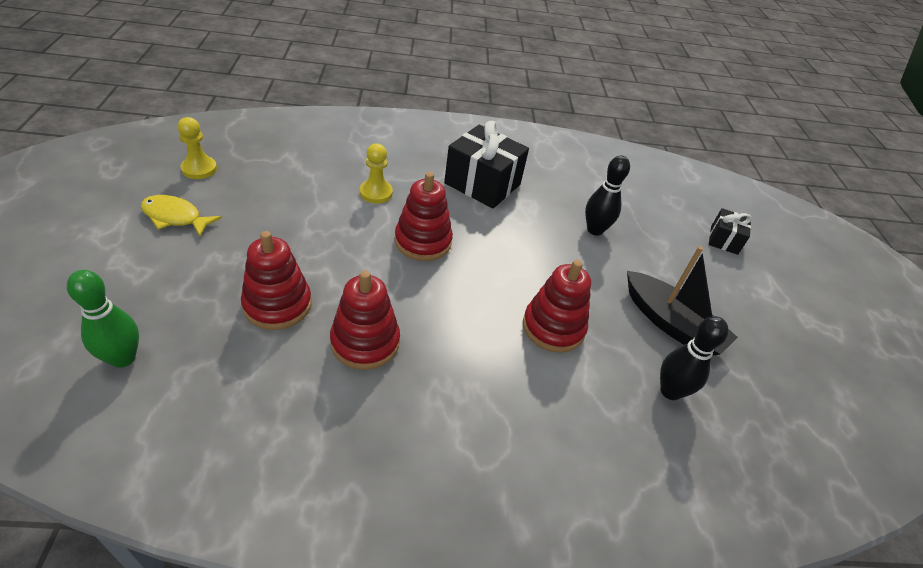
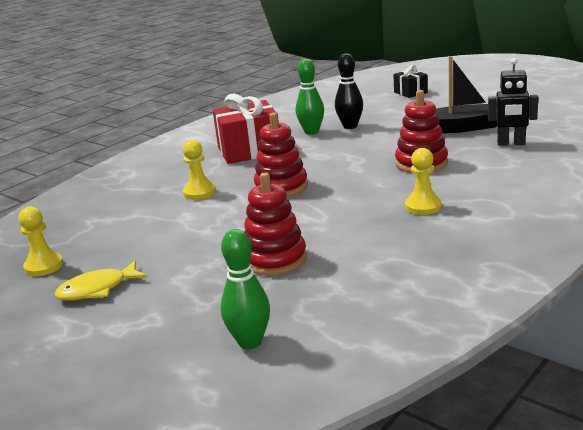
camera: 40 degrees left, 20 degrees down
red stacking toy [330,271,400,370] -> none
black gift [444,121,529,209] -> red gift [213,93,279,164]
black bowling pin [660,316,729,400] -> black robot [488,58,538,146]
none -> green bowling pin [296,59,324,135]
none -> yellow pawn [405,148,442,215]

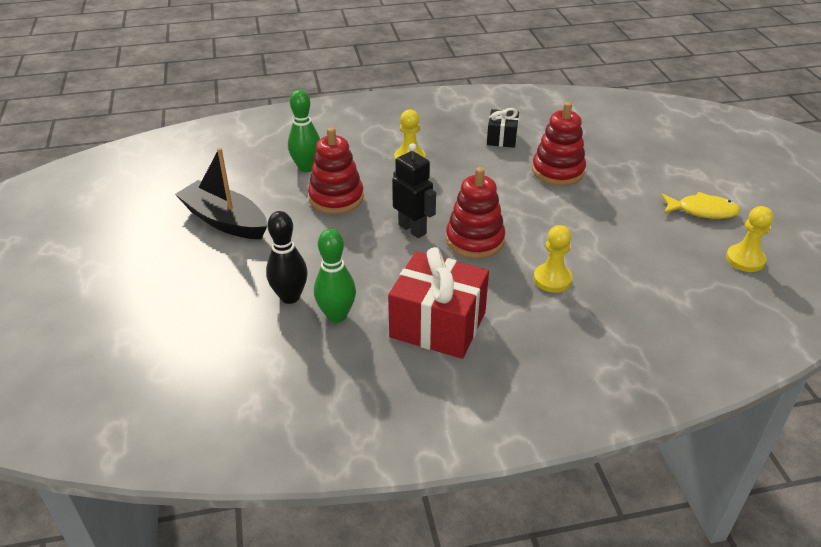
camera: 145 degrees left, 15 degrees up
green bowling pin [221,229,270,349] -> green bowling pin moved to [288,90,320,172]
black gift [393,65,428,98] -> black gift moved to [487,108,519,148]
black robot [488,58,538,146] -> black robot moved to [392,143,436,238]

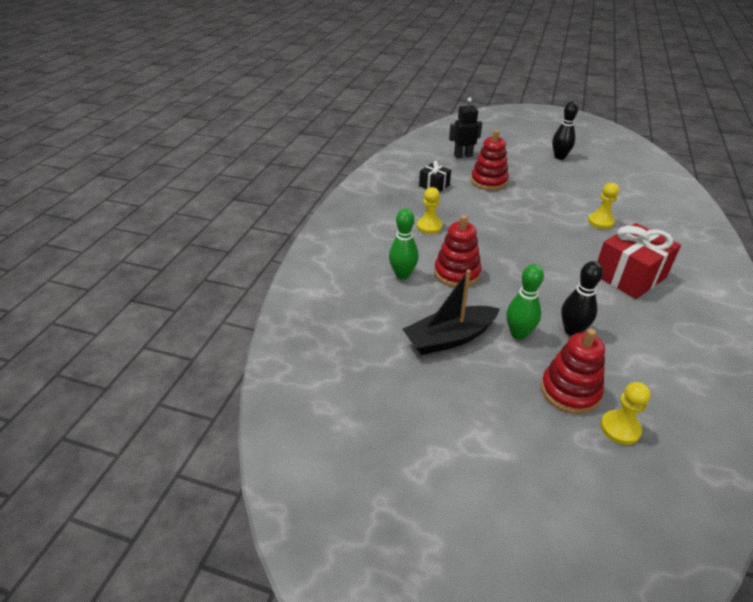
camera: 60 degrees left, 0 degrees up
green bowling pin [314,229,356,323] -> green bowling pin moved to [506,264,544,340]
black robot [392,143,436,238] -> black robot moved to [449,98,482,158]
red stacking toy [446,167,505,259] -> red stacking toy moved to [541,328,605,414]
yellow fish [661,192,740,219] -> black bowling pin [552,102,578,160]
yellow pawn [726,206,773,272] -> yellow pawn moved to [600,382,651,445]

